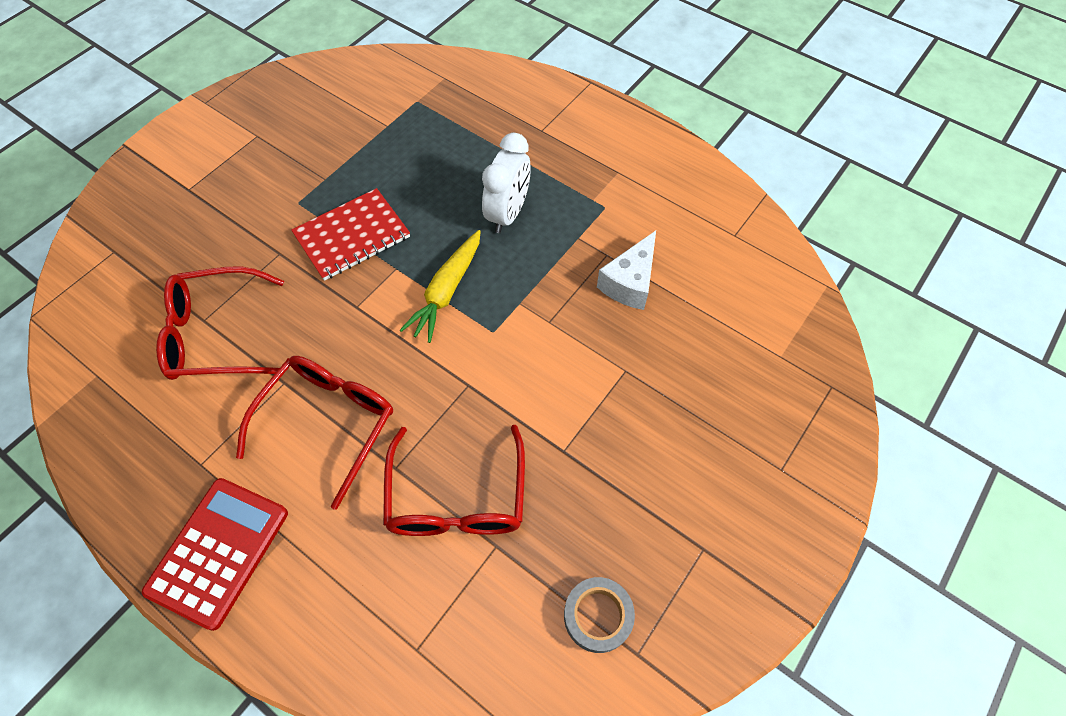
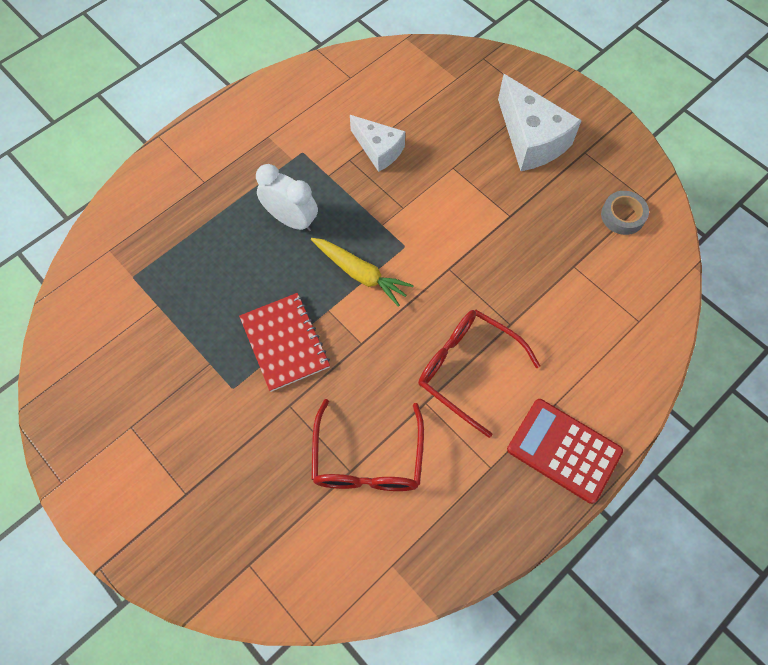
camera: 80 degrees left, 5 degrees up
red glasses [383,425,525,536] -> none
none -> white cheese [498,74,582,171]

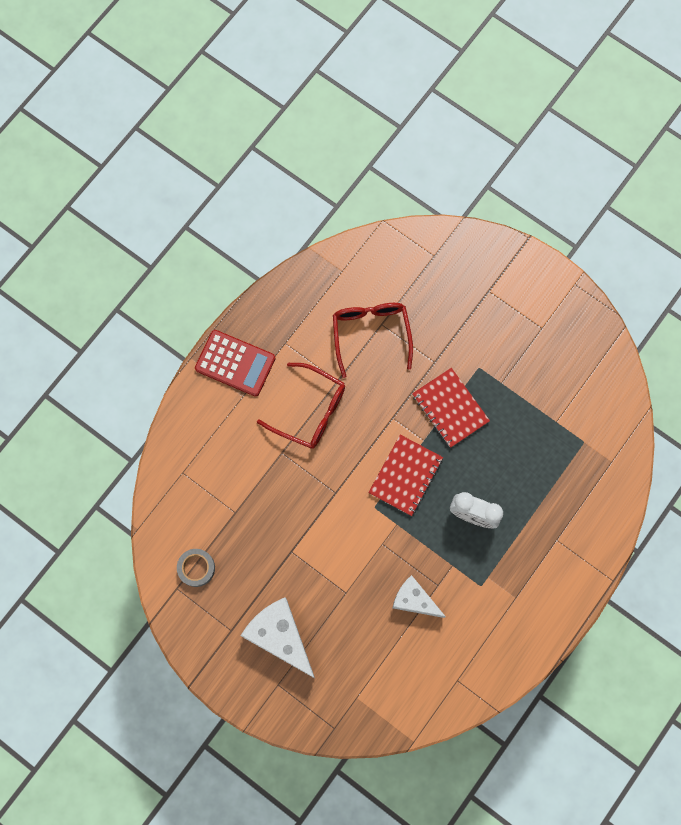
camera: 170 degrees right, 10 degrees up
yellow carrot [311,238,414,307] -> red notebook [368,435,443,516]

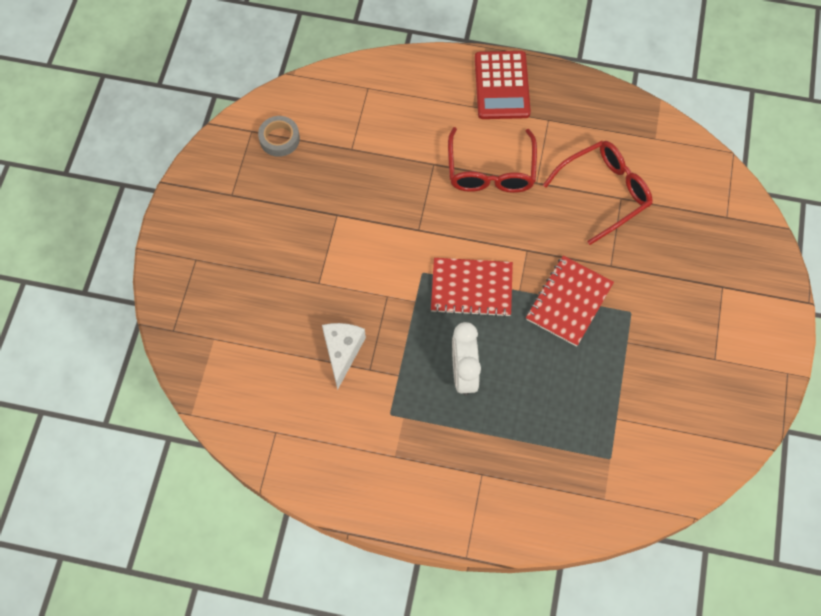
camera: 65 degrees right, 10 degrees down
white cheese [241,597,315,678] -> none

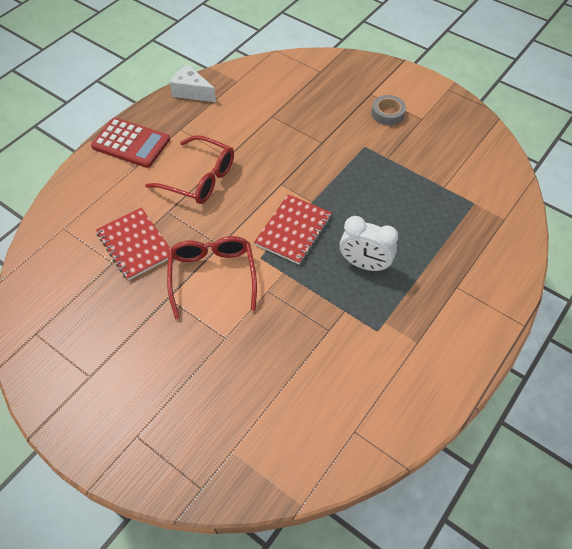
camera: 65 degrees left, 10 degrees down
grey tape [258,116,300,157] -> grey tape moved to [372,95,406,125]
white cheese [322,323,366,390] -> white cheese moved to [170,65,216,102]
red notebook [526,256,614,347] -> red notebook moved to [96,207,171,281]
red glasses [543,141,653,245] -> red glasses moved to [167,236,257,320]

